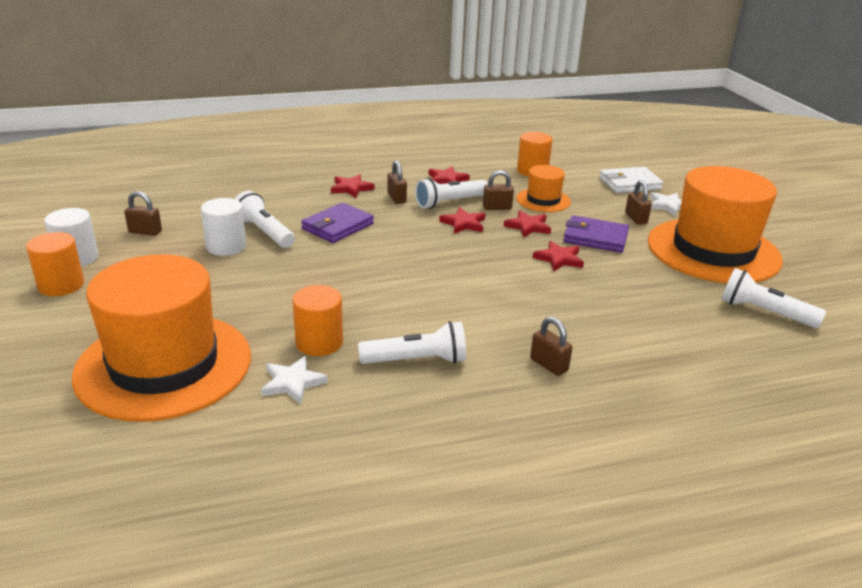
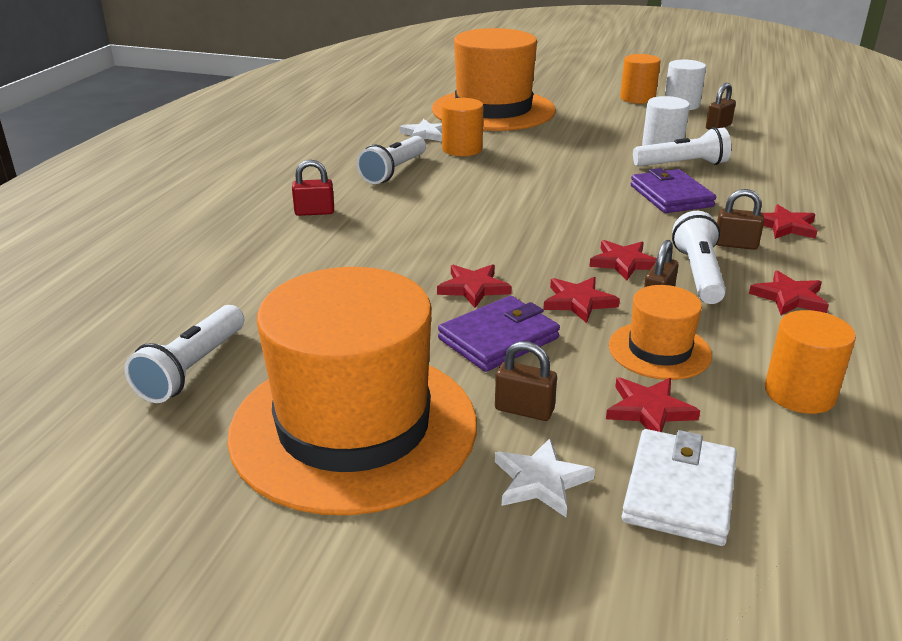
camera: 125 degrees right, 0 degrees up
brown padlock [530,316,572,376] -> red padlock [292,160,334,216]
white flashlight [721,268,826,328] -> white flashlight turned 135 degrees clockwise [124,305,244,403]
none -> red star [606,377,700,432]

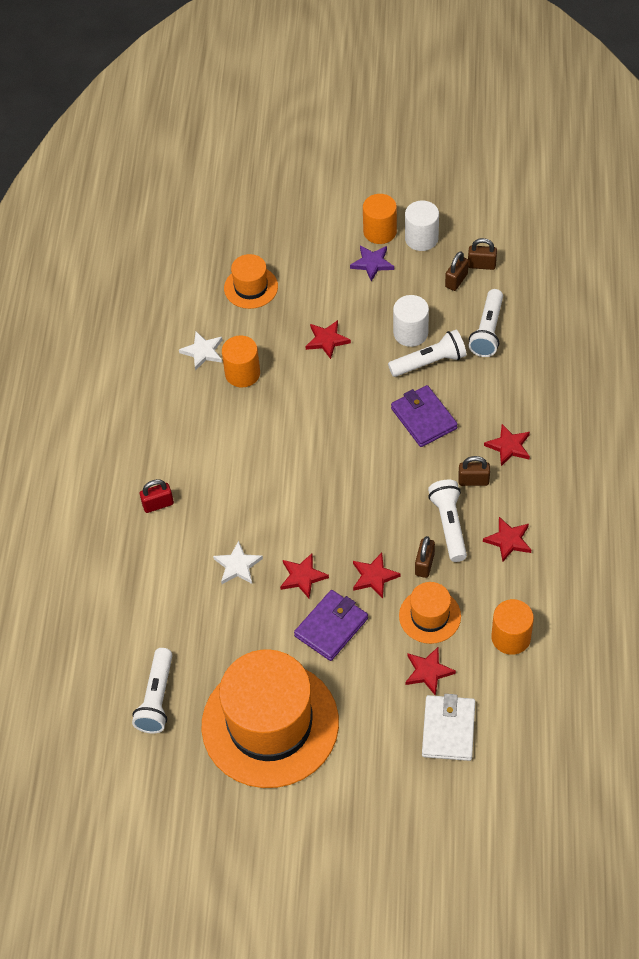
camera: 10 degrees left, 25 degrees up
white flashlight [357,136,426,184] -> white flashlight moved to [469,289,503,357]
orange hat [432,28,556,131] -> orange hat [224,254,278,309], size x0.47
brown padlock [495,341,557,421] -> brown padlock moved to [468,238,497,270]
white star [495,438,595,517] -> white star moved to [213,540,263,584]
red star [589,240,657,280] -> red star moved to [306,320,351,359]
none -> purple star [350,246,394,281]

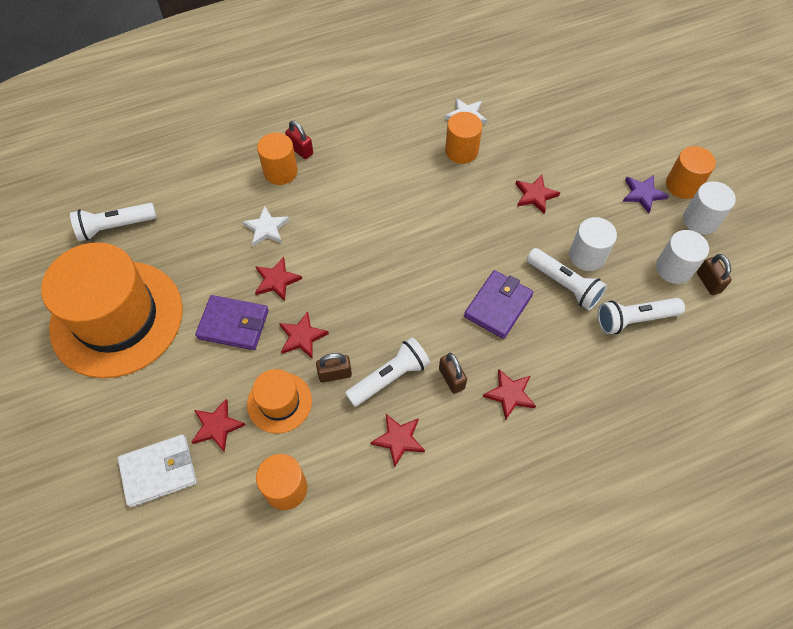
camera: 60 degrees right, 5 degrees up
orange hat [224,254,278,309] -> none
brown padlock [445,251,469,291] -> white cylinder [656,230,709,284]
none -> orange cylinder [257,133,298,185]

